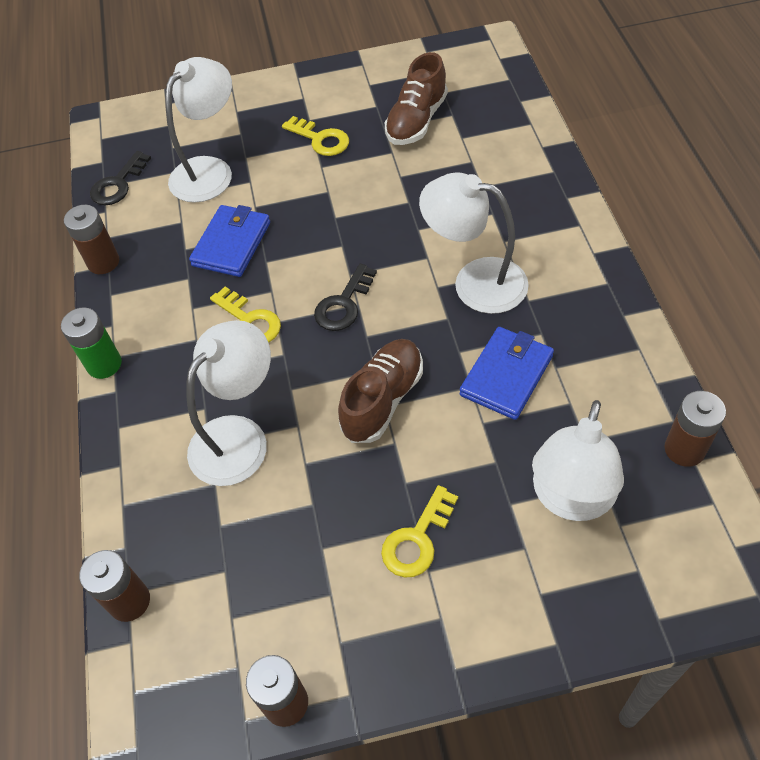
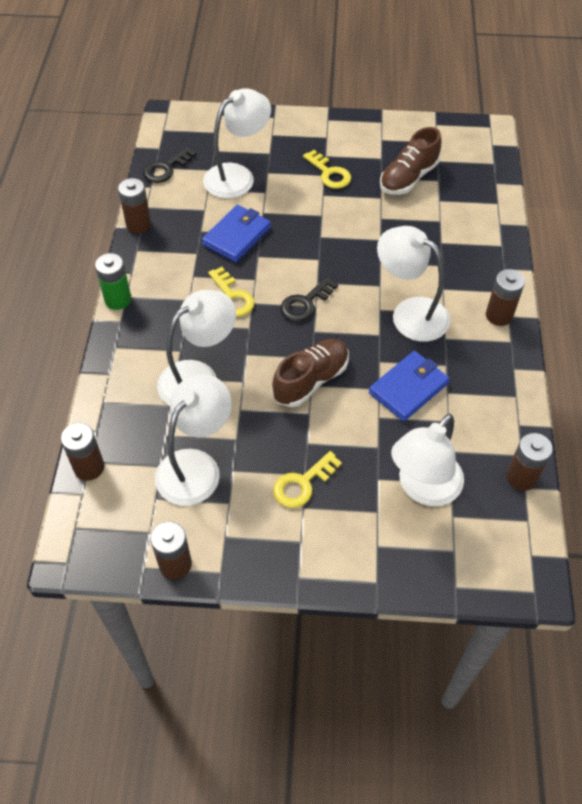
camera: 10 degrees right, 0 degrees up
none -> white lamp [155,374,232,506]
none -> brown battery [486,269,525,326]

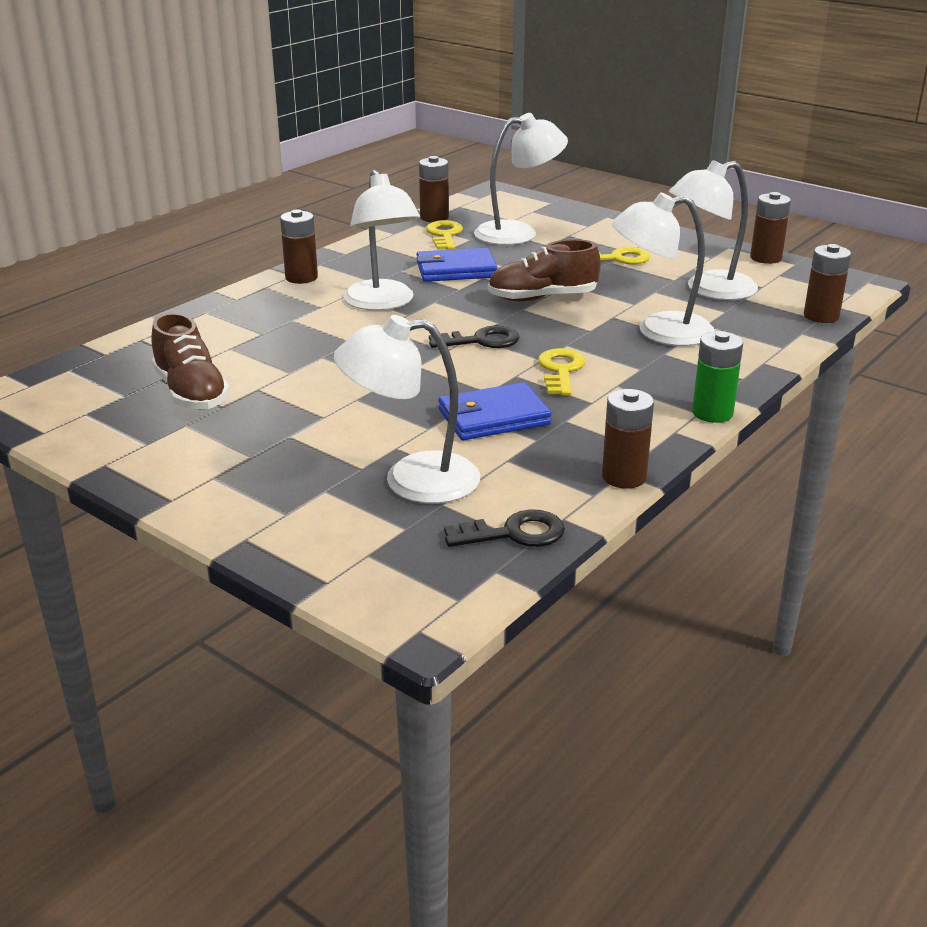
camera: 145 degrees left, 25 degrees down
yellow key [303,150,351,189] -> yellow key moved to [426,220,463,250]
brown shoe [380,127,441,195] -> brown shoe turned 75 degrees clockwise [151,312,230,410]

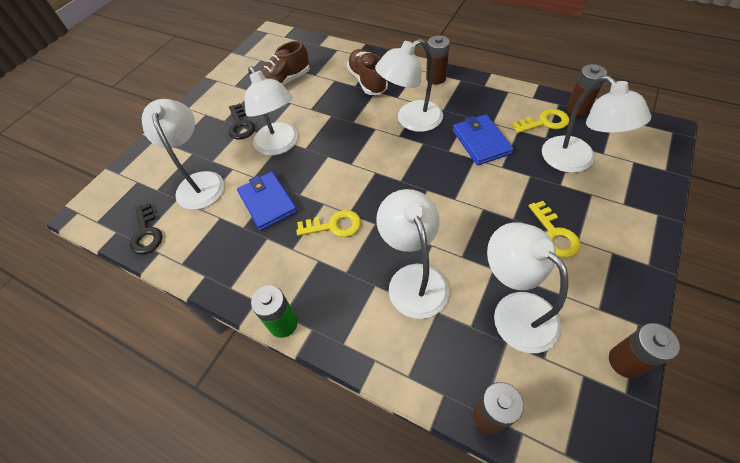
camera: 85 degrees right, 25 degrees up
black key [429,325,520,348] -> black key moved to [229,103,255,139]
brown shoe [488,239,601,301] -> brown shoe moved to [347,49,388,95]
brown battery [602,389,654,489] -> none
none -> white lamp [244,66,298,155]

